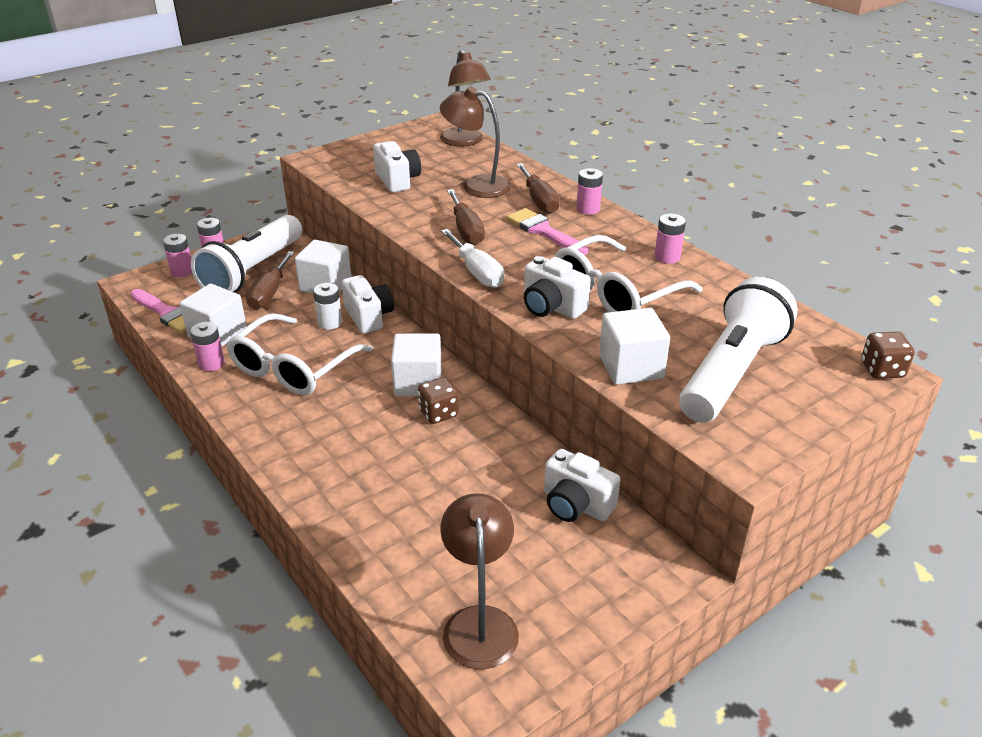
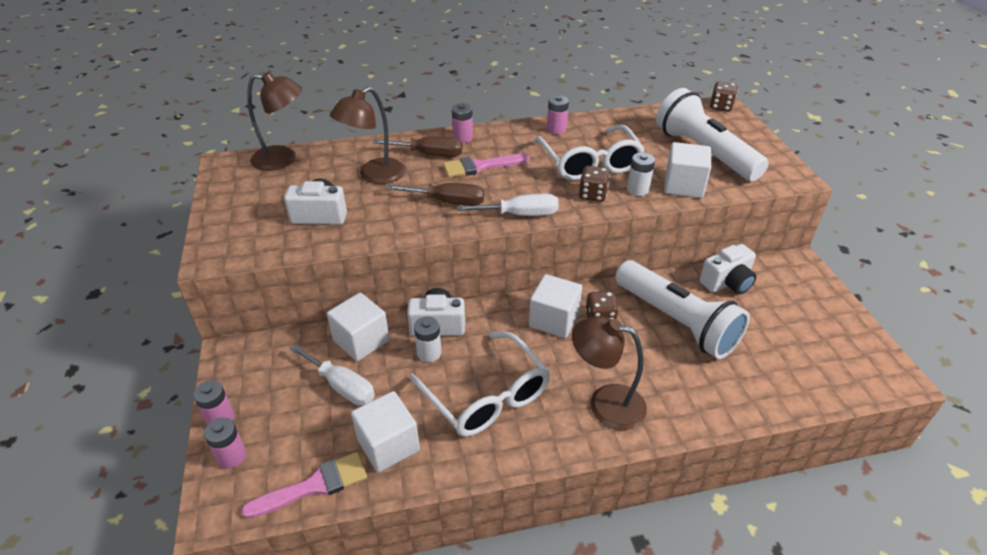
camera: 65 degrees left, 5 degrees up
pink battery [190,322,225,371] -> none
white flashlight [191,215,302,293] -> white flashlight moved to [615,260,750,359]
brown screwdriver [246,251,295,309] -> white screwdriver [290,344,375,406]
brown lamp [440,493,519,669] -> brown lamp moved to [572,316,647,430]
white camera [524,256,591,319] -> brown dice [579,166,610,202]
none -> white battery [627,153,655,196]

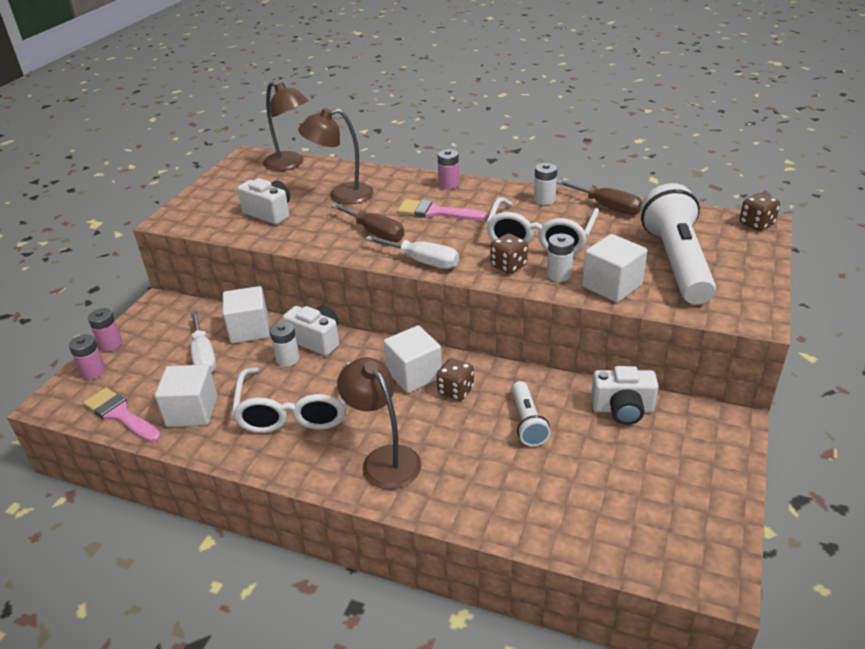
camera: 35 degrees right, 5 degrees down
pink brush [241,452,367,519] -> pink brush turned 150 degrees counterclockwise [83,388,161,443]
brown screwdriver [373,136,463,157] -> brown screwdriver moved to [557,180,642,215]
pink battery [547,95,569,134] -> white battery [534,163,557,205]
white flashlight [615,260,750,359] -> white flashlight [512,381,551,446], size x0.51

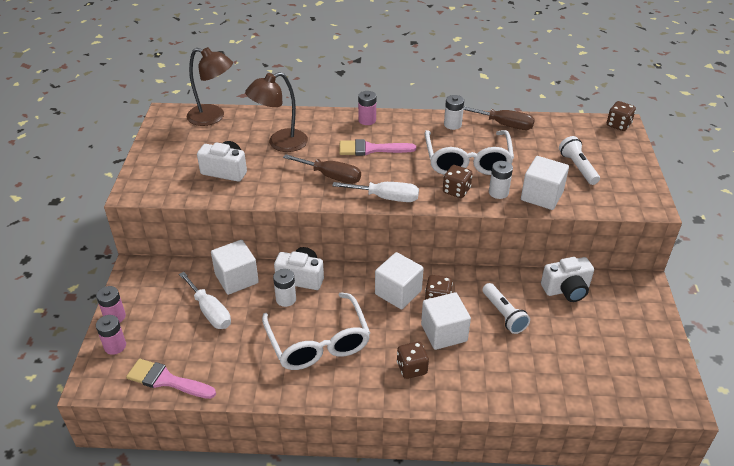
camera: 20 degrees left, 5 degrees up
white cube [155,365,218,427] -> white cube moved to [421,292,471,350]
brown lamp [337,357,421,489] -> brown dice [397,342,429,379]
white flashlight [641,183,716,304] -> white flashlight [559,136,600,185], size x0.51

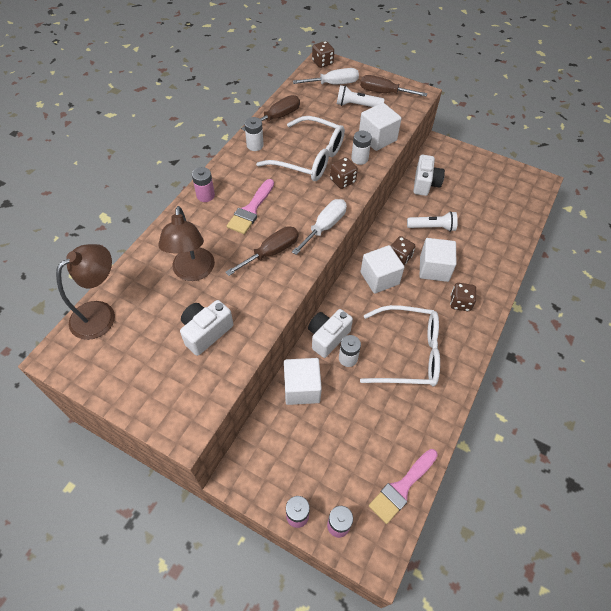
camera: 65 degrees left, 15 degrees up
white screwdriver [179,272,231,329] -> white screwdriver moved to [293,68,359,84]
none -> brown screwdriver [360,75,427,97]

